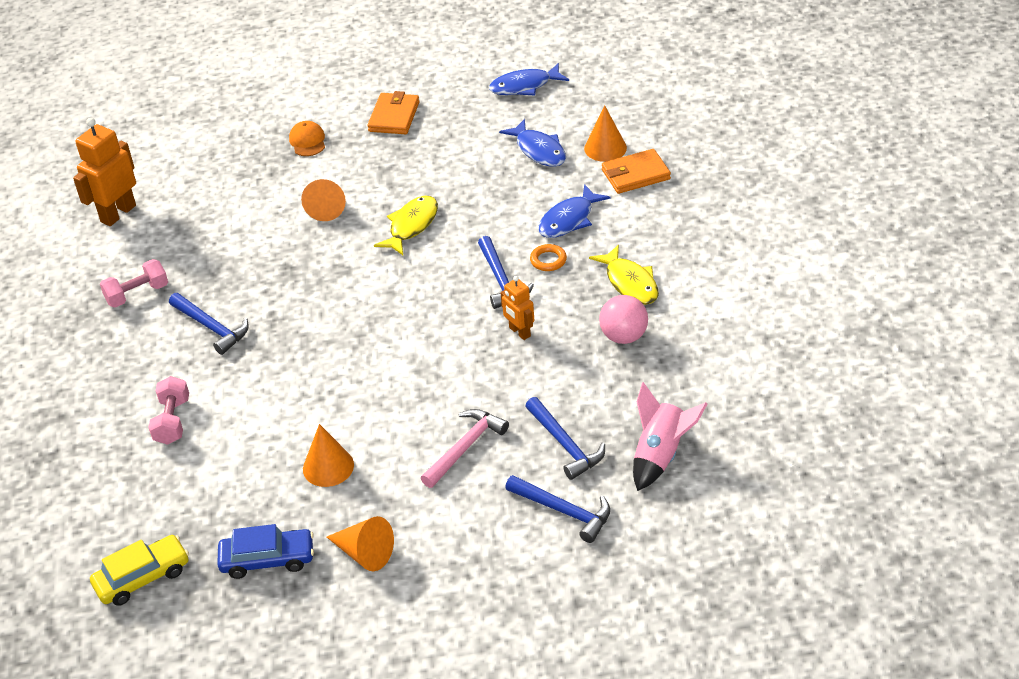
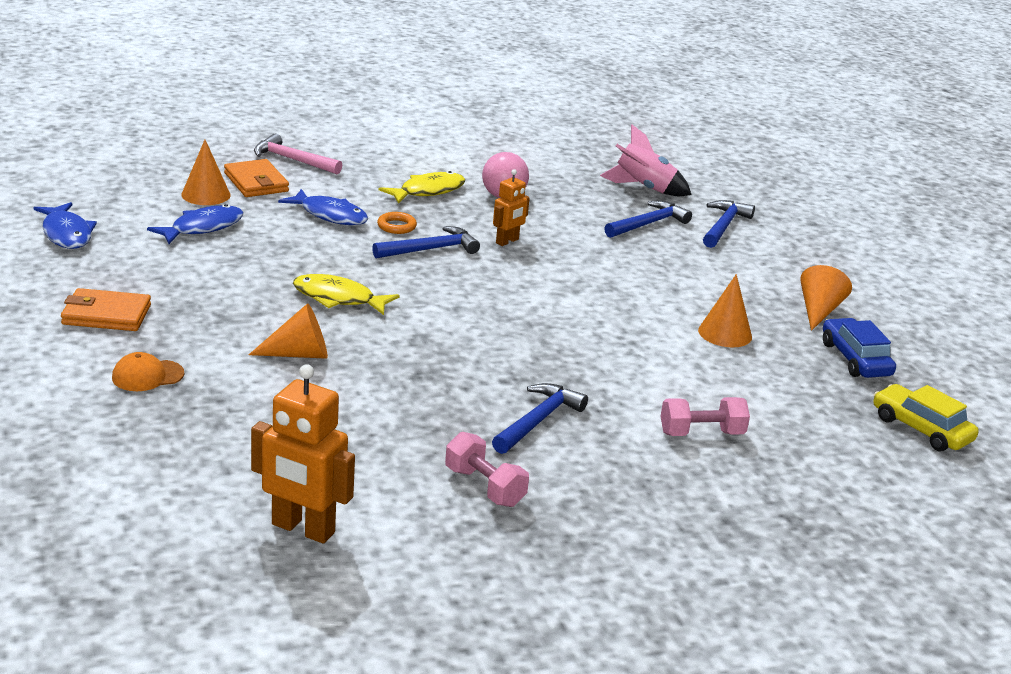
camera: 105 degrees left, 15 degrees down
pink hammer [421,409,509,488] -> pink hammer moved to [254,134,342,174]

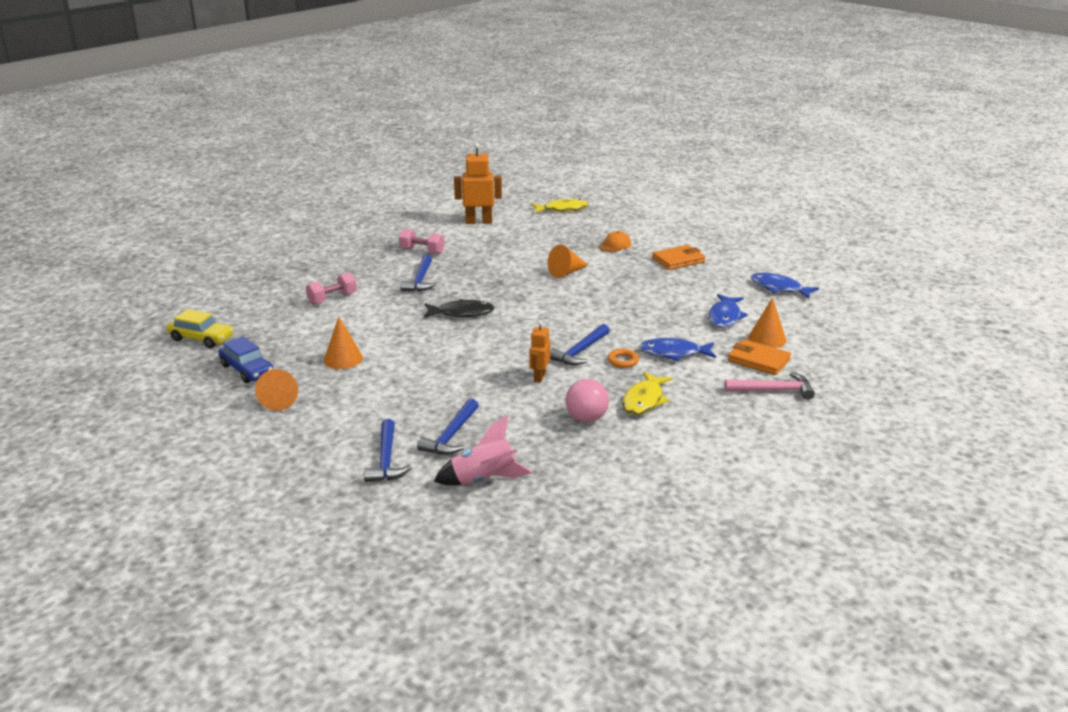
camera: 155 degrees right, 0 degrees up
yellow fish [293,274,400,315] -> yellow fish moved to [531,199,589,213]
none -> black fish [424,299,495,318]

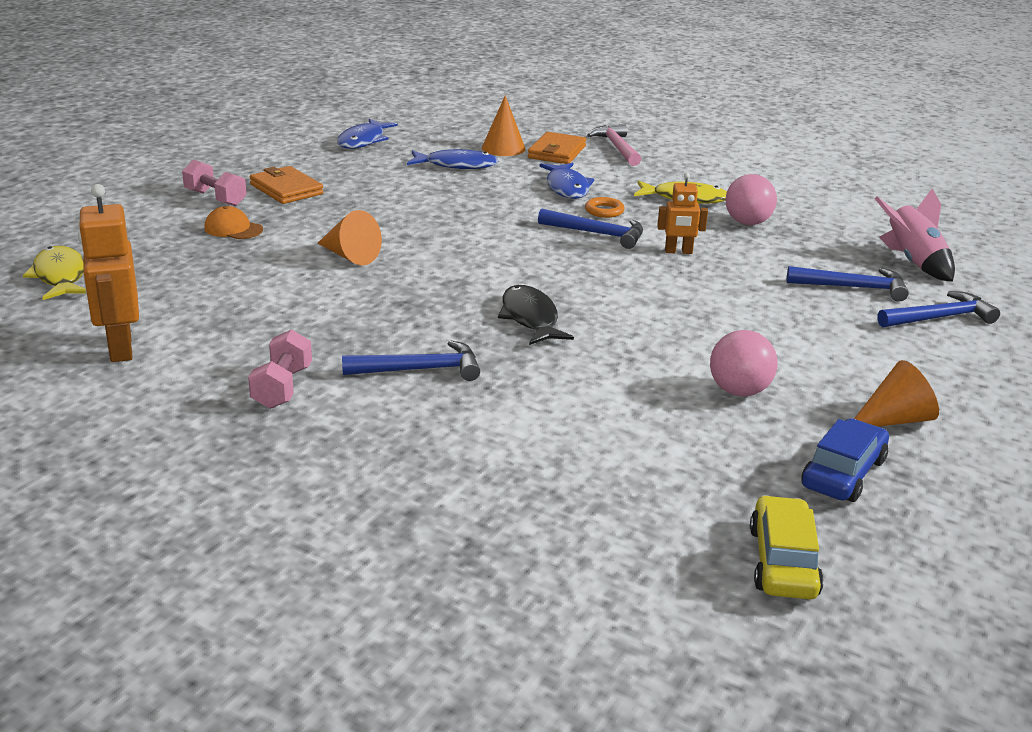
camera: 105 degrees left, 0 degrees up
pink dumbbell [306,272,357,305] -> pink dumbbell moved to [182,159,247,206]
orange cone [324,317,363,369] -> pink ball [710,330,778,396]

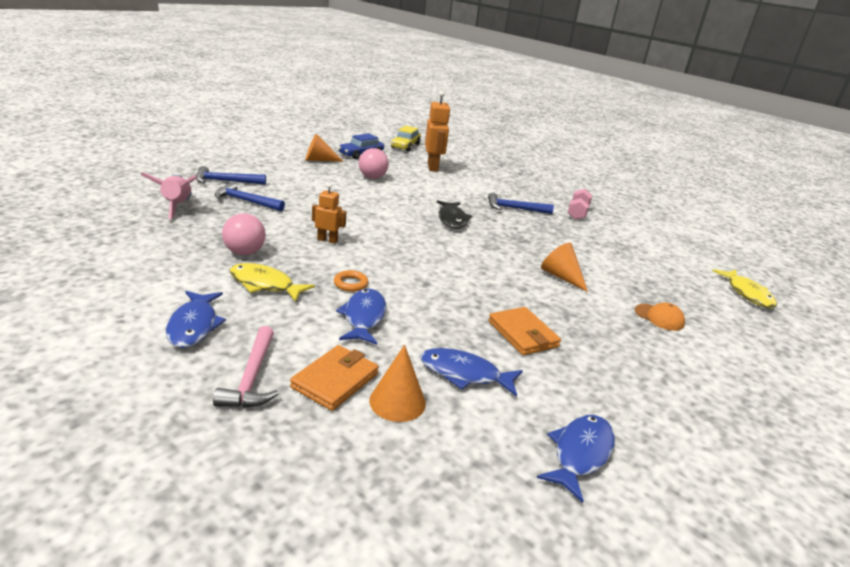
camera: 170 degrees left, 0 degrees up
orange robot [78,184,139,362] -> orange robot moved to [425,91,451,172]
pink dumbbell [182,159,247,206] -> none
orange wallet [250,166,323,204] -> orange wallet moved to [489,307,561,355]
blue hammer [538,209,643,249] -> none
none -> blue fish [166,291,226,348]

